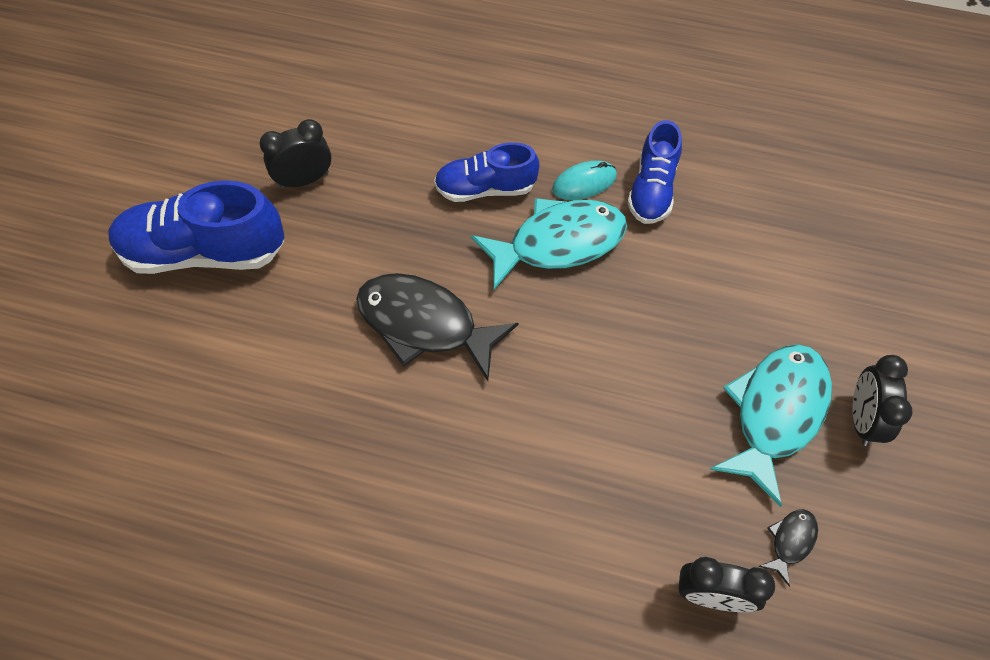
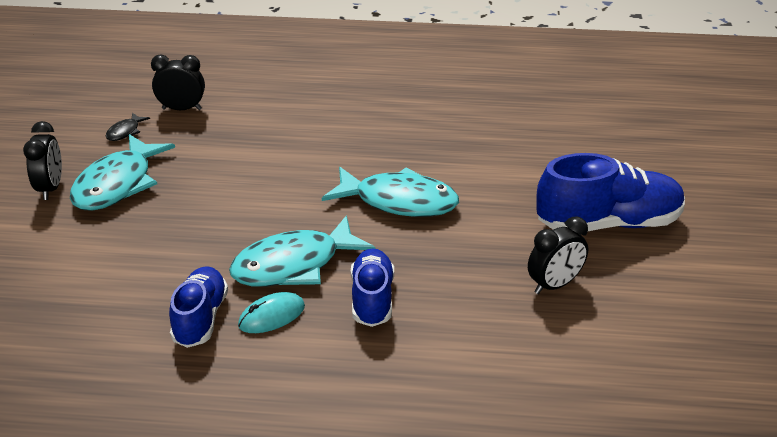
camera: 170 degrees right, 25 degrees down
black fish [356,273,518,381] -> turquoise fish [322,167,459,217]
blue shoe [434,142,539,202] -> blue shoe turned 75 degrees counterclockwise [351,248,394,327]

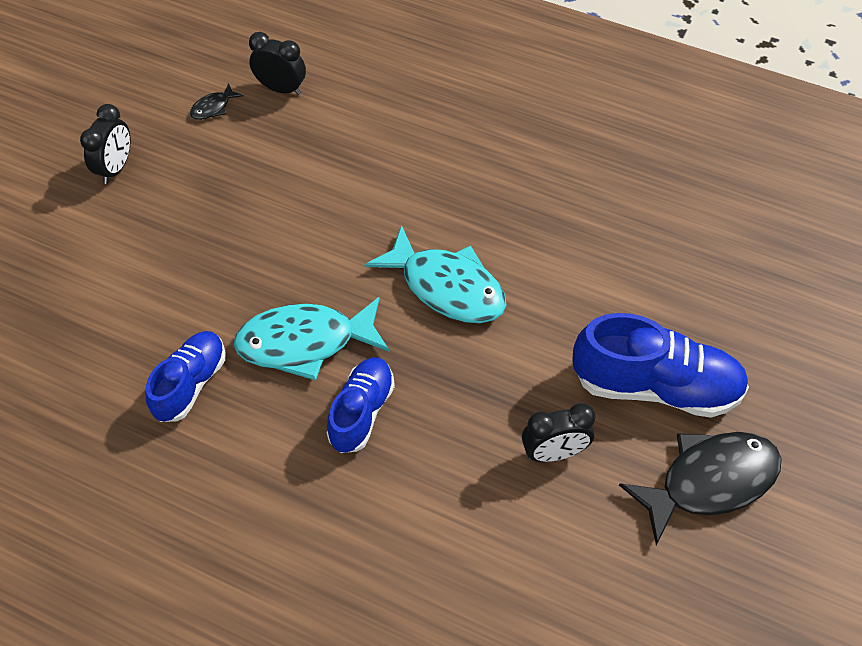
camera: 20 degrees right, 20 degrees up
turquoise fish [70,134,175,211] -> none
turquoise mouse [238,292,305,333] -> none
none -> black fish [619,432,782,545]

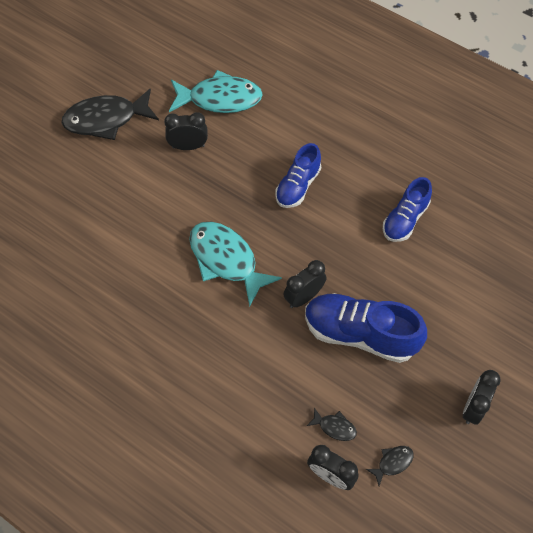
camera: 170 degrees left, 5 degrees up
turquoise fish [233,297,389,381] -> turquoise fish moved to [169,70,263,113]
blue shoe [572,313,749,418] -> blue shoe moved to [305,293,427,363]
none -> black clock [283,260,327,308]
none -> black fish [307,407,357,441]

